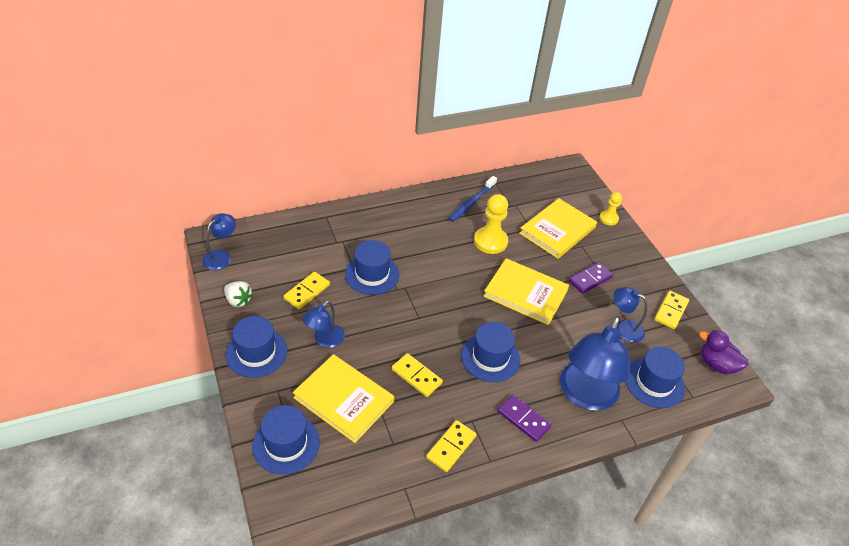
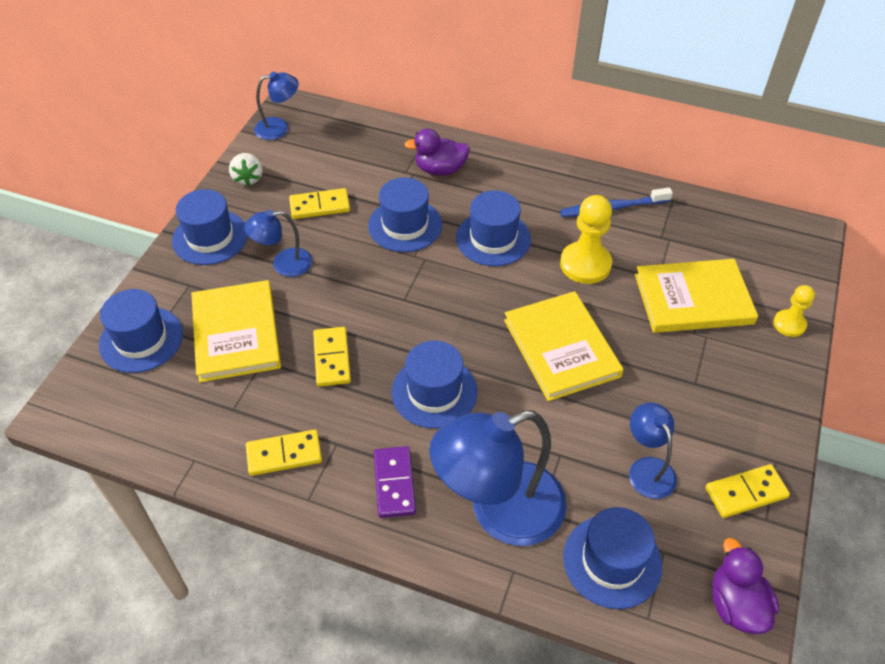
camera: 45 degrees right, 5 degrees up
purple domino [568,262,613,294] -> none
none -> purple duck [404,128,470,176]
none -> blue hat [456,190,531,266]

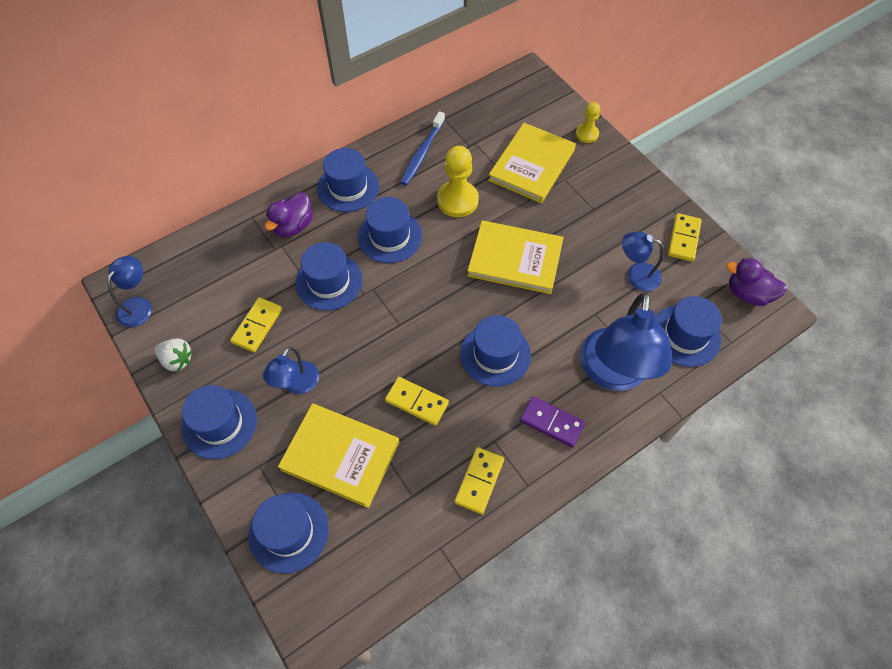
camera: 55 degrees left, 10 degrees up
none -> blue hat [317,148,379,212]

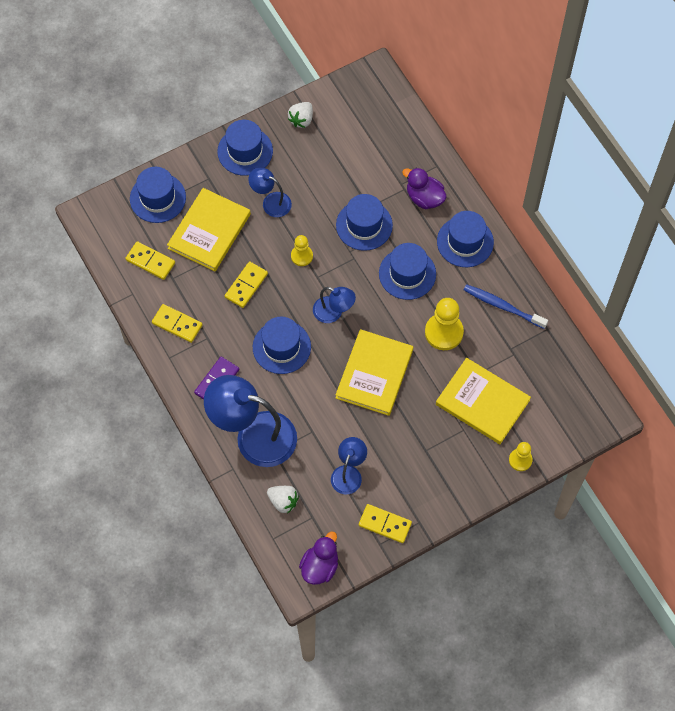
camera: 95 degrees right, 5 degrees up
blue lamp [107,256,152,327] -> blue lamp moved to [313,287,356,323]
yellow domino [230,297,282,352] -> yellow domino moved to [125,241,175,280]
blue hat [655,296,722,367] -> white strawberry [267,486,299,513]
none -> yellow pawn [291,235,313,266]

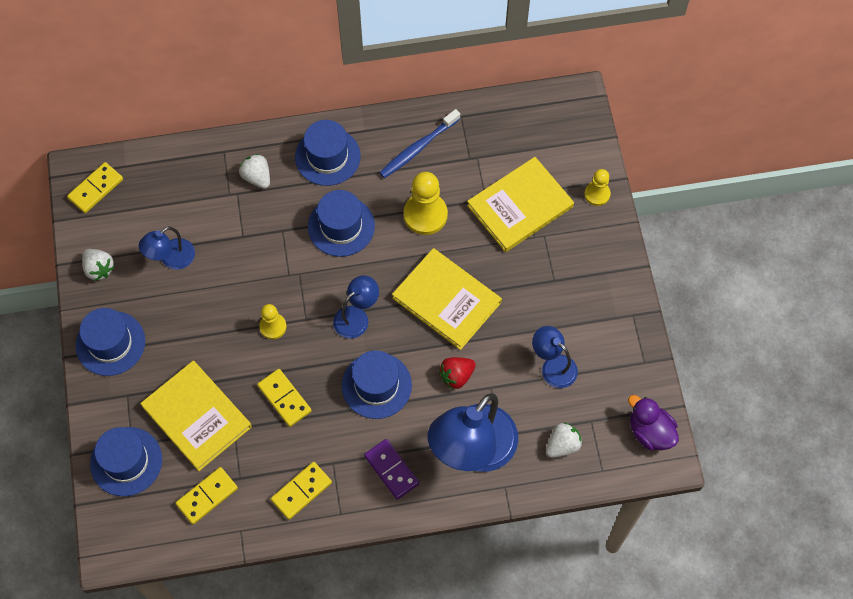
camera: 70 degrees left, 0 degrees up
blue lamp [249,167,292,217] -> blue lamp moved to [139,227,195,270]
blue hat [336,194,393,251] -> none
yellow domino [359,504,412,543] -> yellow domino moved to [67,162,123,213]
purple duck [402,167,447,209] -> white strawberry [239,154,270,189]
none -> red strawberry [439,357,476,389]

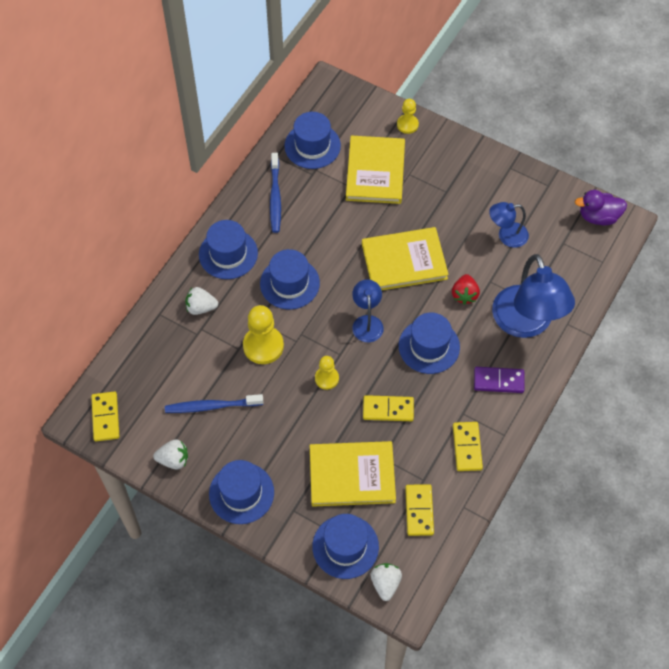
camera: 50 degrees left, 5 degrees down
blue lamp [139,227,195,270] -> blue toothbrush [165,394,264,413]
yellow pawn [403,172,448,235] -> yellow pawn moved to [243,305,284,364]
white strawberry [546,422,582,458] -> white strawberry moved to [371,563,402,601]
none -> blue hat [284,112,341,169]

